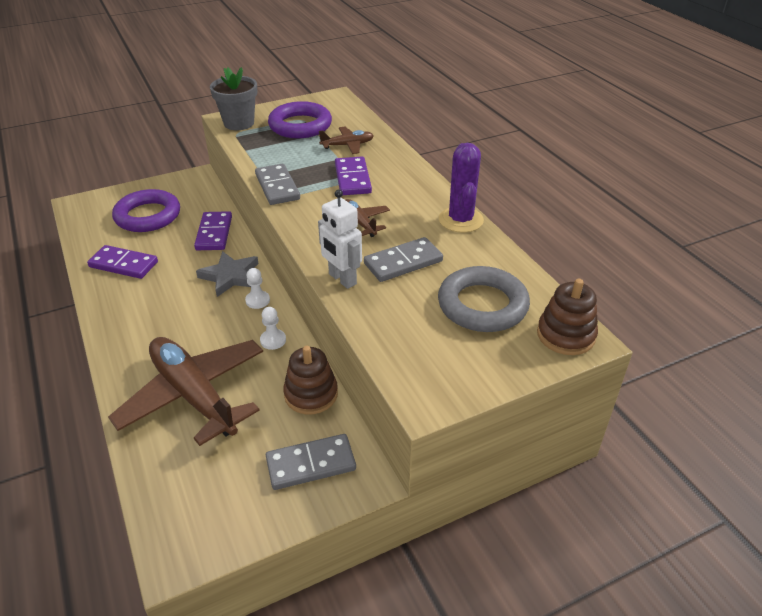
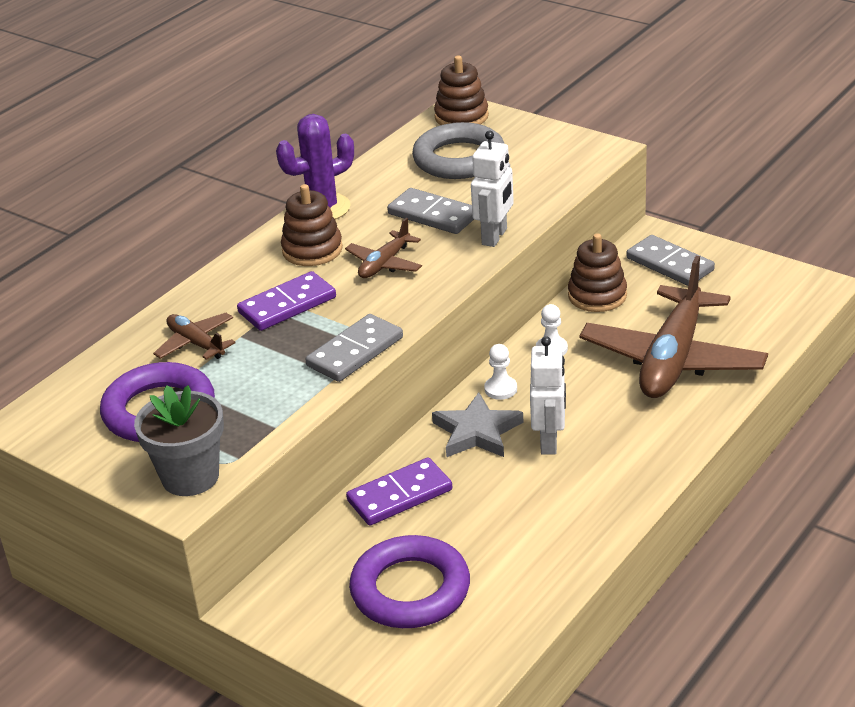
camera: 115 degrees left, 5 degrees down
purple domino [87,245,158,279] -> none
none -> brown stacking toy [281,184,343,266]
none -> white robot [530,336,566,455]

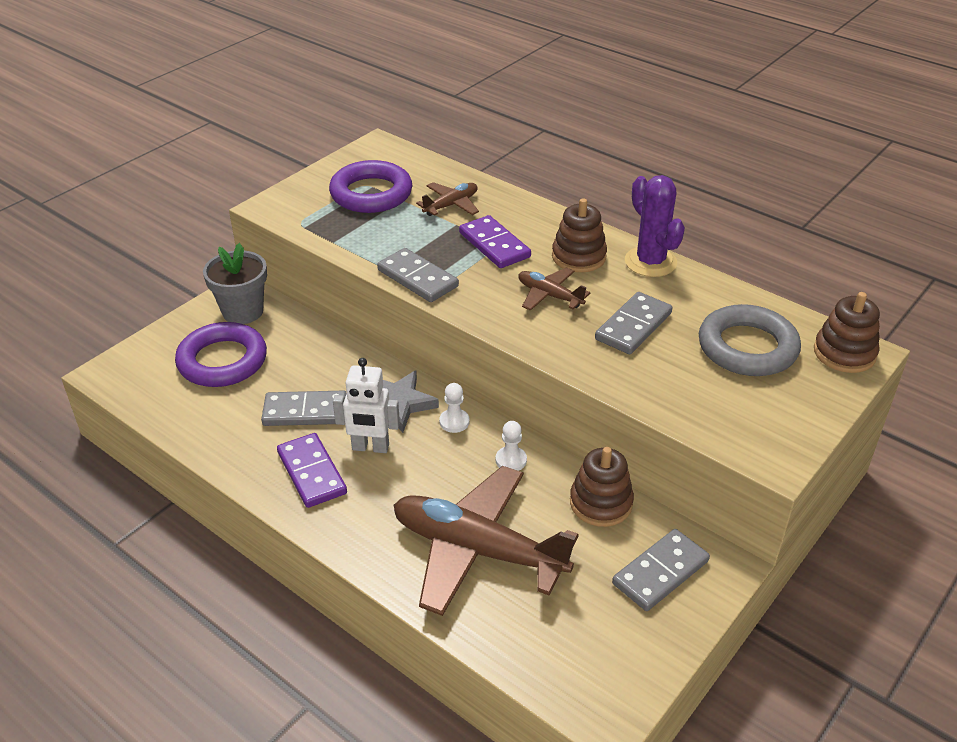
camera: 90 degrees right, 5 degrees up
grey flower pot [134,385,224,496] -> grey flower pot moved to [203,243,267,324]
purple domino [346,457,452,525] -> purple domino moved to [277,433,347,508]
white robot [471,131,514,247] -> none
none -> grey domino [261,390,346,426]

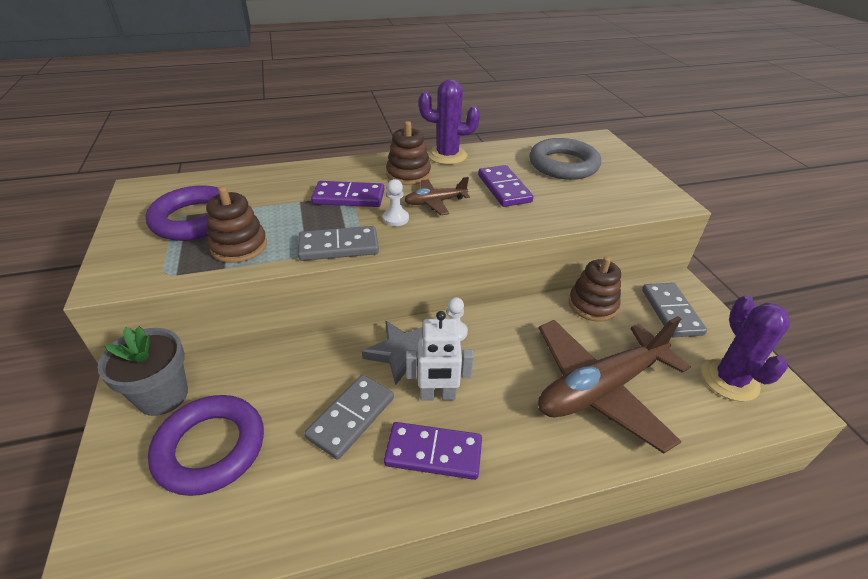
camera: 55 degrees left, 0 degrees up
white robot [333,358,400,453] -> white robot turned 45 degrees clockwise [406,311,474,401]
brown plane [416,182,479,216] -> none
white pawn [495,421,527,471] -> white pawn moved to [383,179,409,226]
grey domino [595,292,673,354] -> purple domino [478,165,533,207]
brown stacking toy [814,292,880,373] -> brown stacking toy moved to [206,186,267,263]
none -> purple cactus [702,295,790,402]

